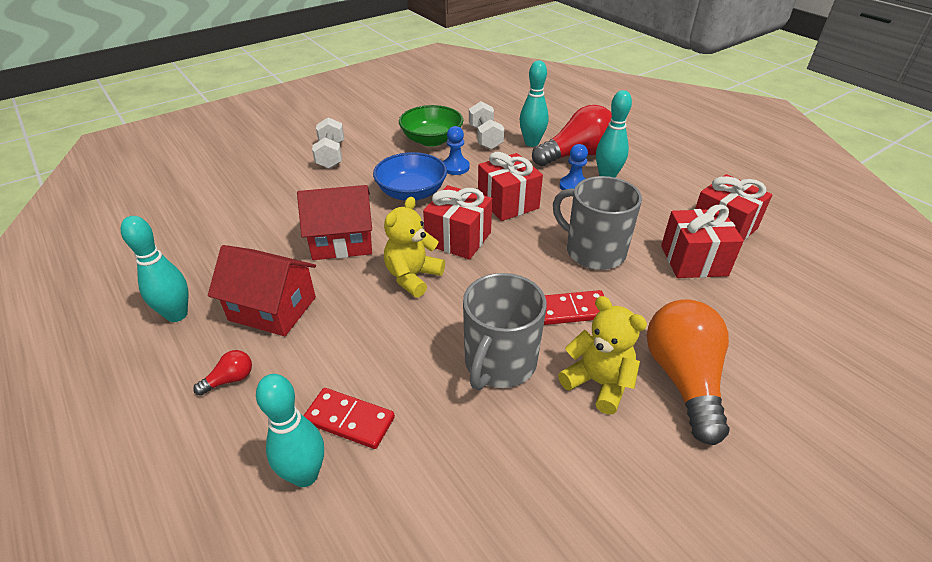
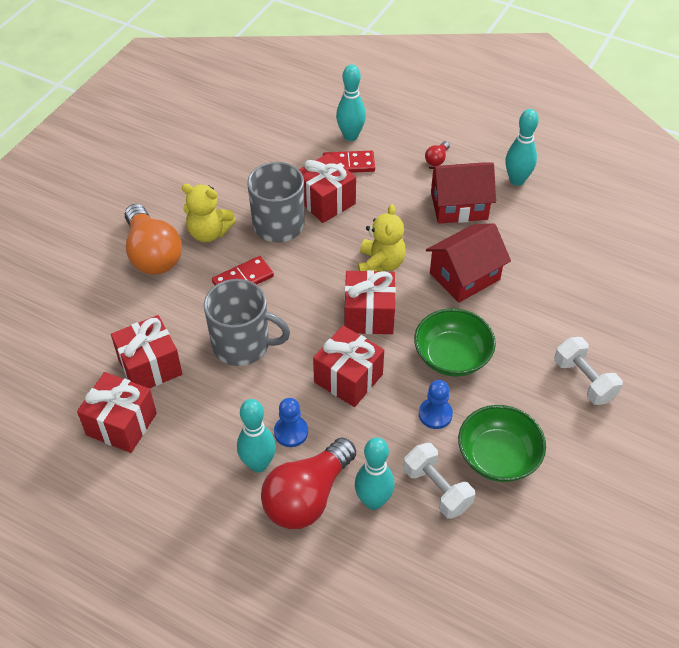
camera: 155 degrees right, 10 degrees up
blue bowl [373,152,447,201] -> green bowl [414,308,496,376]
none -> red gift [299,153,356,223]

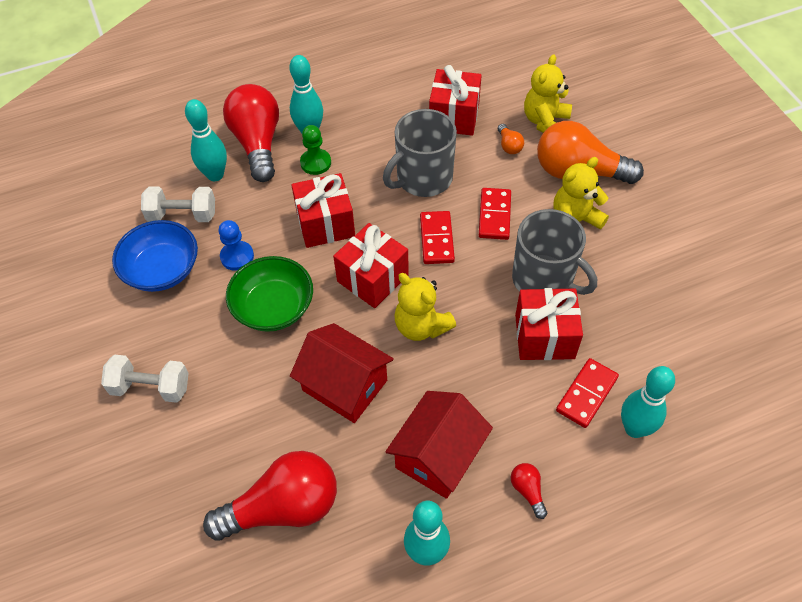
camera: 130 degrees right, 5 degrees up
red gift [77,372,157,453] -> none
blue pawn [274,398,308,447] -> green pawn [300,125,331,175]
red house [426,223,511,303] -> red house turned 60 degrees counterclockwise [290,323,394,423]
green bowl [458,405,546,482] -> blue bowl [112,220,198,292]
none -> red light bulb [203,451,337,541]
none -> red domino [420,211,455,264]
none -> orange light bulb [498,124,524,154]
none -> yellow teddy bear [524,54,572,133]

